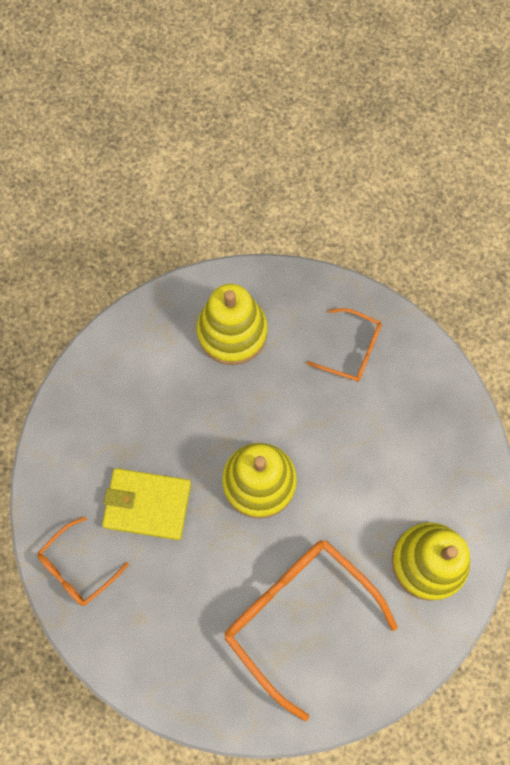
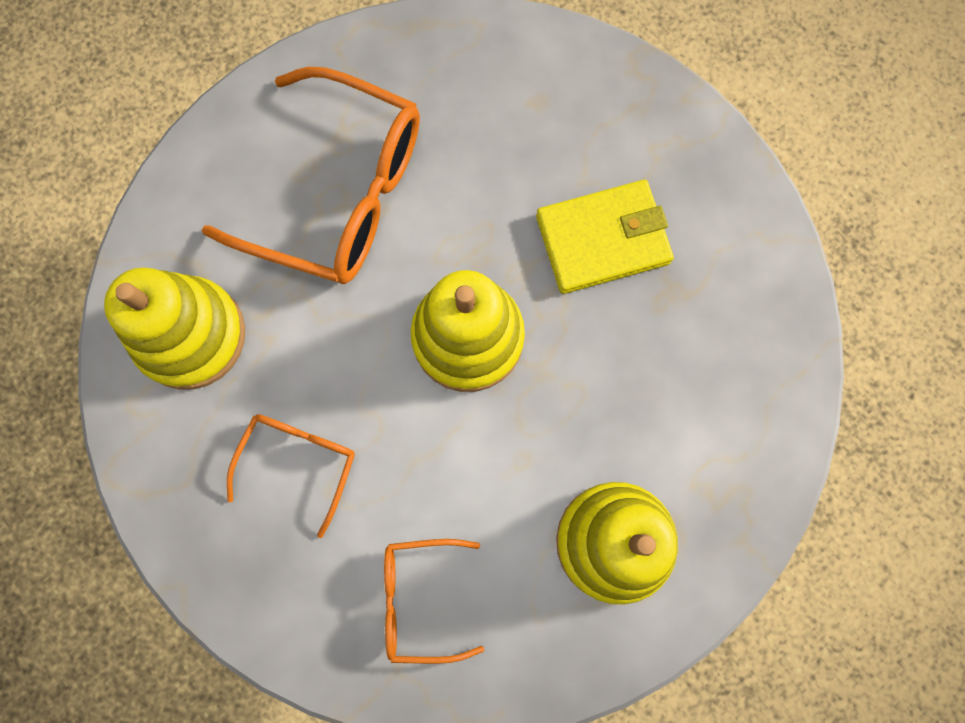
camera: 155 degrees right, 5 degrees up
orange glasses [37,516,129,606] -> orange glasses moved to [227,414,355,538]

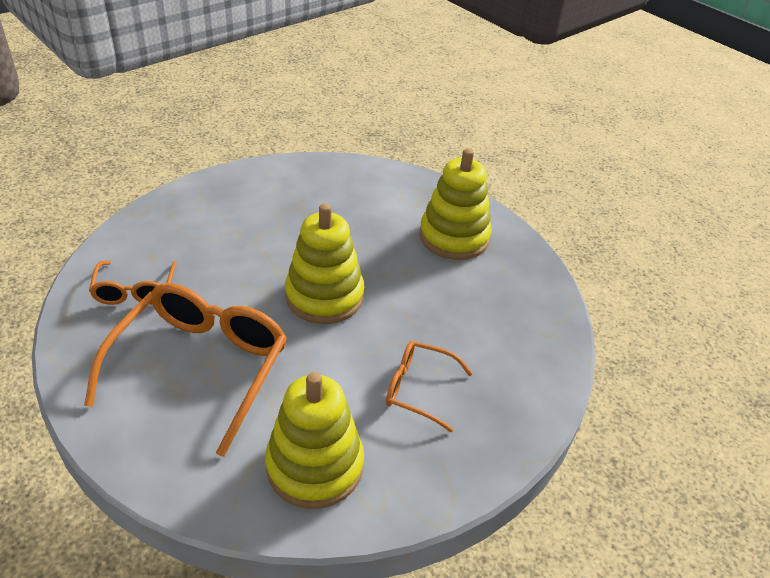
camera: 95 degrees left, 35 degrees down
orange glasses [384,539,484,664] -> orange glasses moved to [89,261,177,305]
yellow wallet [536,180,674,294] -> none

